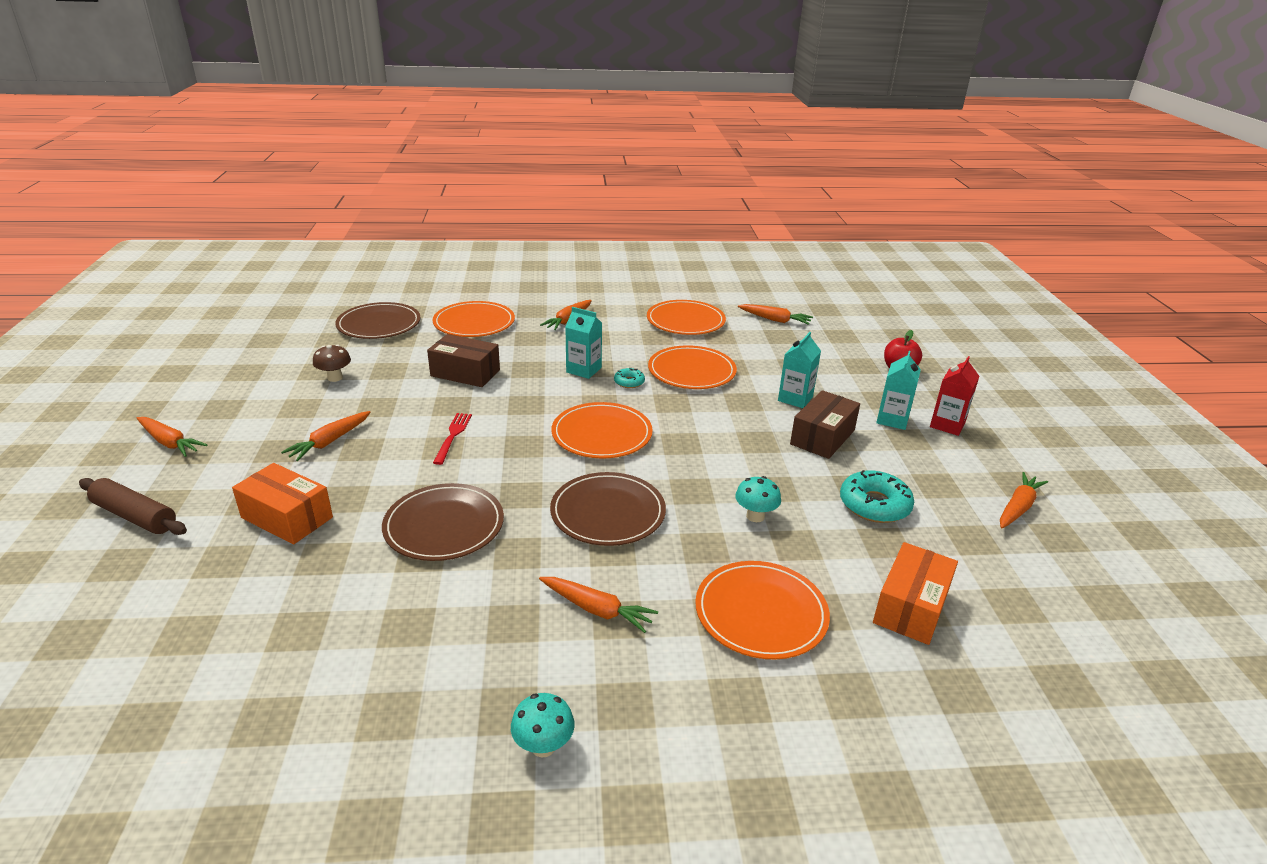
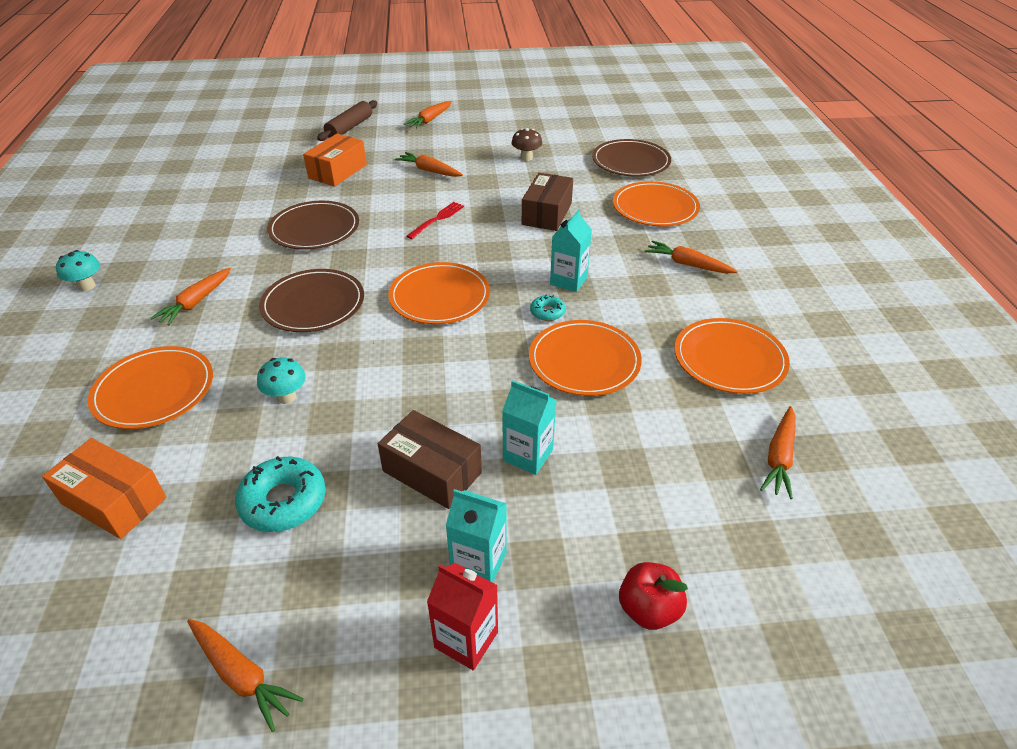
camera: 90 degrees right, 10 degrees up
red fork [433,413,472,465] -> red fork turned 60 degrees counterclockwise [406,202,464,239]

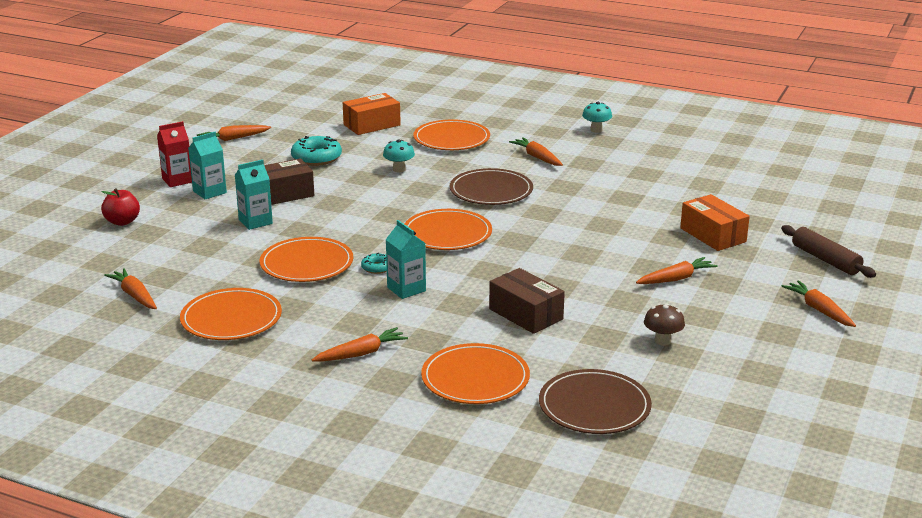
camera: 120 degrees right, 15 degrees down
brown plate [267,201,359,250] -> none
red fork [406,202,464,239] -> none

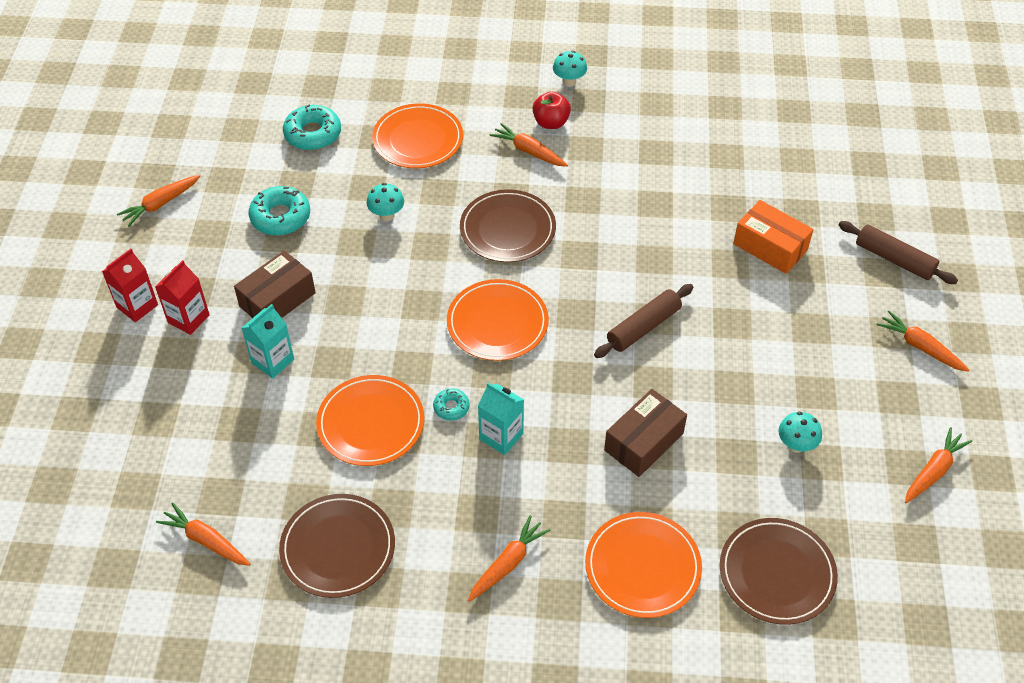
camera: 20 degrees left, 25 degrees up
red apple [101,189,140,226] -> red apple moved to [533,92,571,129]
orange plate [180,288,282,340] -> brown plate [279,494,395,598]
turquoise carton [188,132,227,199] -> red carton [155,260,210,335]
orange box [343,93,401,135] -> turquoise donut [283,105,341,150]
brown box [489,268,565,334] -> brown box turned 75 degrees counterclockwise [604,389,687,477]
orange carrot [636,257,718,284] -> orange carrot moved to [905,427,972,503]
brown mushroom [644,304,685,346] -> turquoise mushroom [778,412,822,453]
none -> brown rolling pin [594,284,693,358]

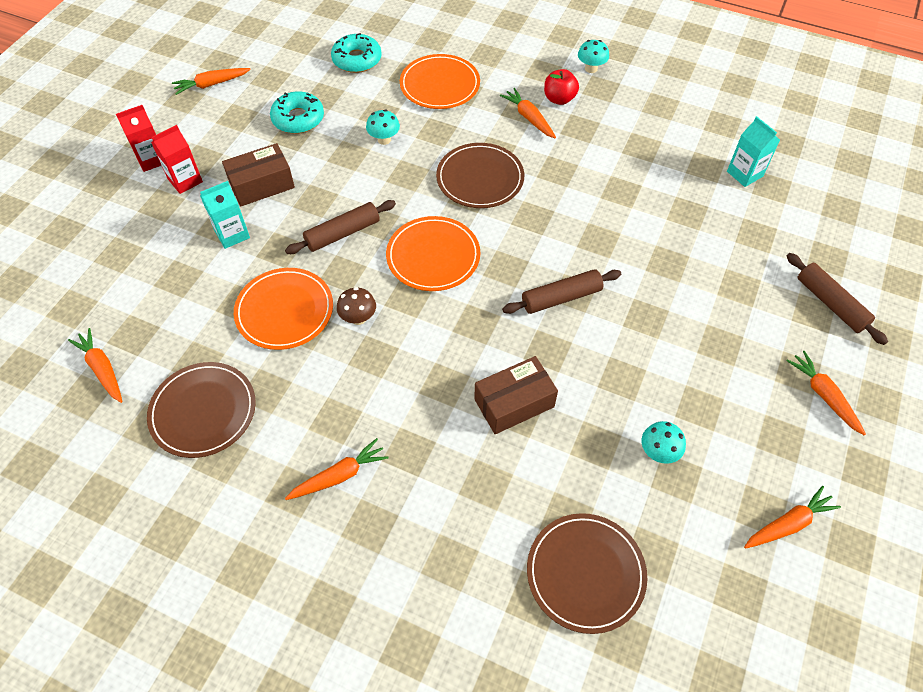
camera: 20 degrees right, 5 degrees up
turquoise donut [433,388,470,420] -> brown mushroom [337,287,376,325]
turquoise carton [478,383,524,455] -> turquoise carton moved to [727,116,780,187]
orange plate [585,512,702,618] -> none
orange box [733,200,814,274] -> none
none -> brown rolling pin [285,200,396,254]

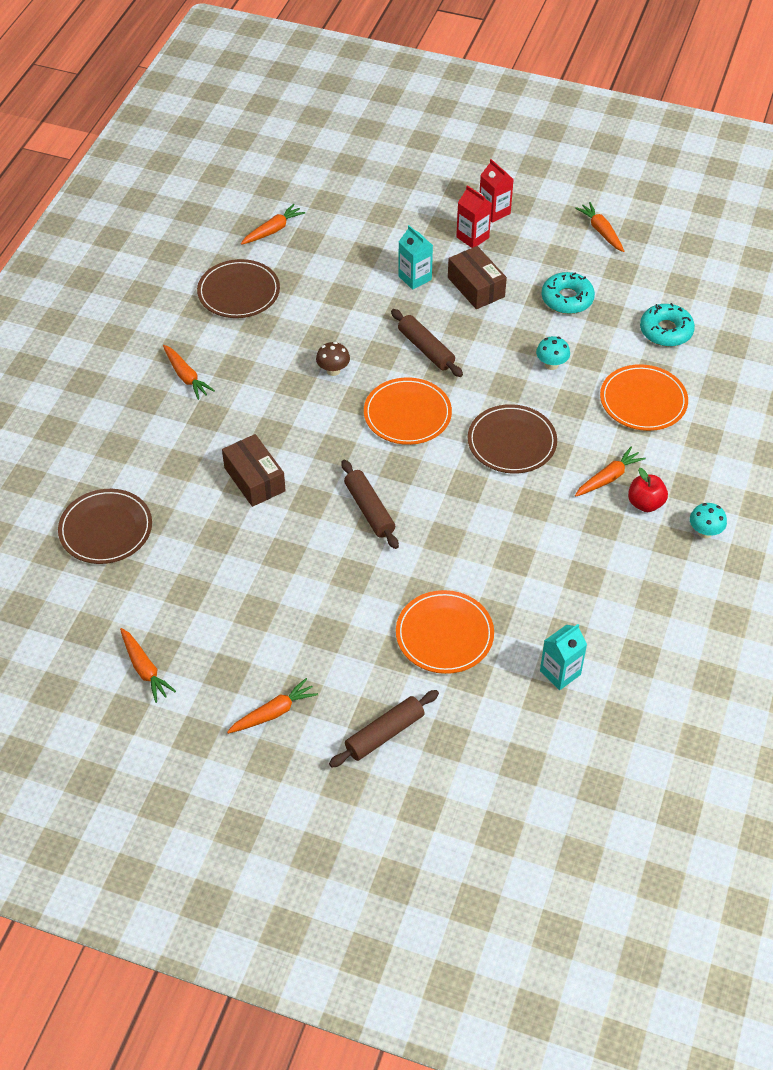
camera: 85 degrees right, 5 degrees down
orange plate [234,268,333,350] -> orange plate moved to [396,590,494,674]
turquoise mushroom [642,421,686,464] -> none

